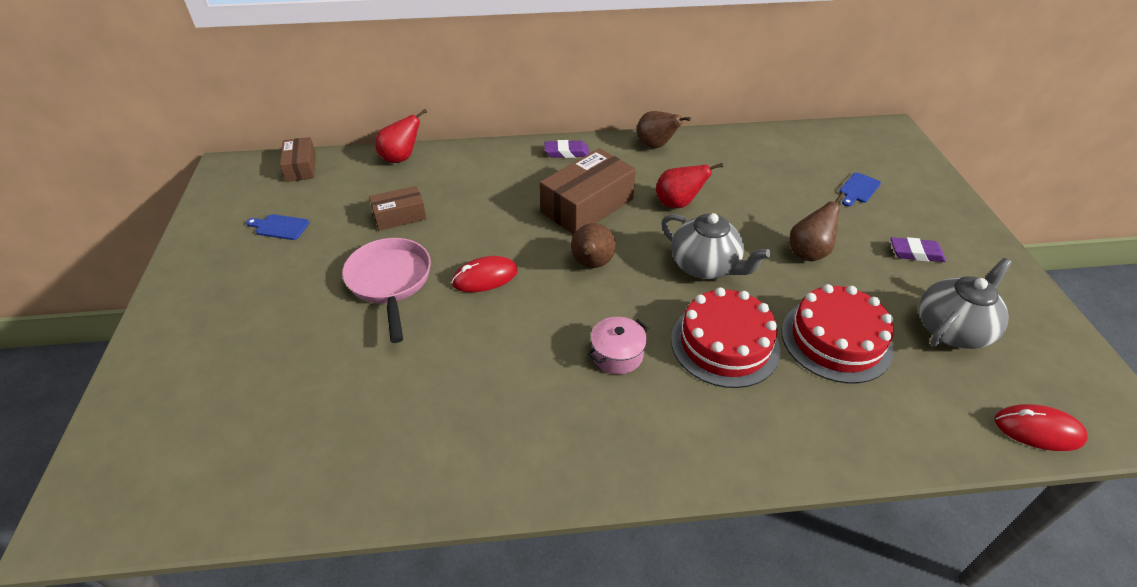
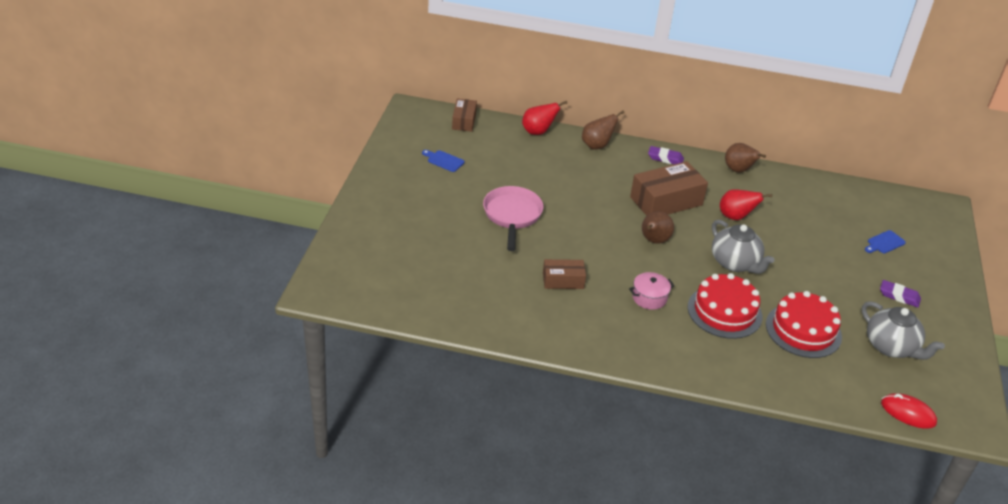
camera: 15 degrees right, 5 degrees down
brown box [369,186,427,230] -> brown box moved to [543,259,586,289]
red mouse [451,256,518,292] -> none
brown pear [790,192,845,261] -> brown pear moved to [582,110,625,150]
grey teapot [919,258,1012,349] -> grey teapot turned 75 degrees clockwise [862,301,945,360]

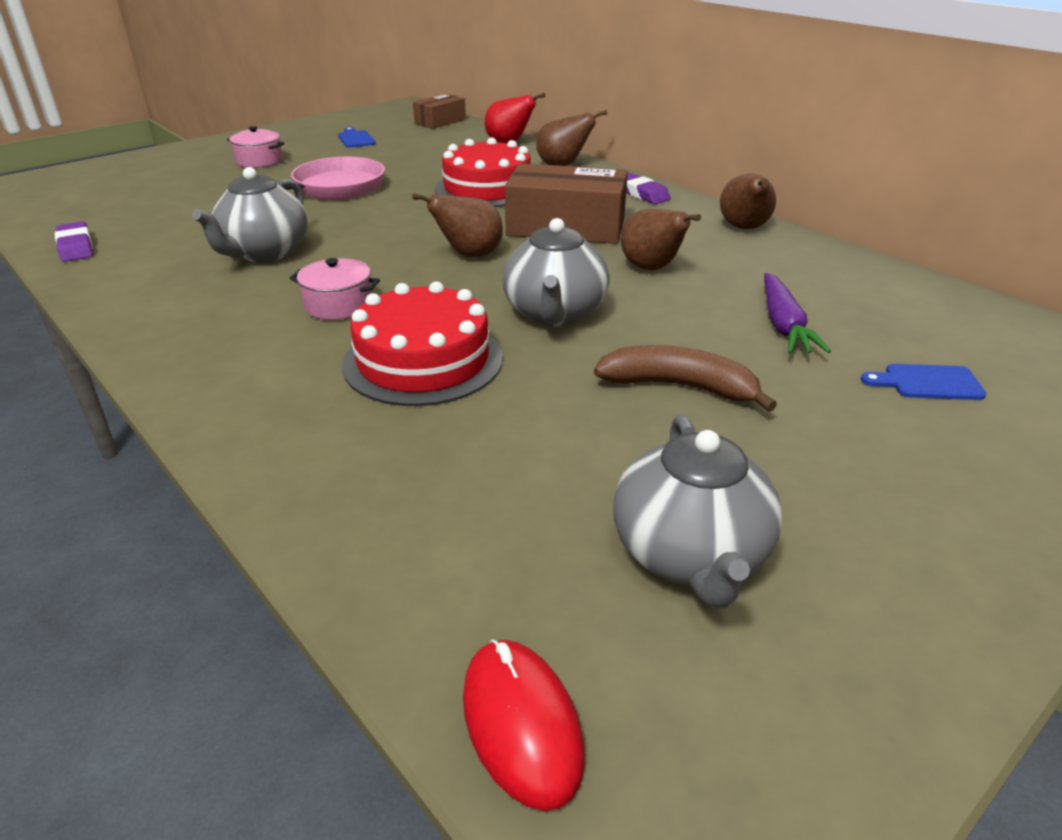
camera: 40 degrees right, 5 degrees down
brown box [543,259,586,289] -> grey teapot [192,167,308,263]
red pear [720,189,772,220] -> brown pear [621,209,701,270]
red cake [766,291,842,358] -> red cake moved to [435,137,530,207]
purple eraser [880,280,921,307] -> purple eraser moved to [55,221,93,262]
none -> pink pot [227,126,284,168]
none -> brown banana [594,345,777,412]
none -> purple carrot [764,273,831,353]

